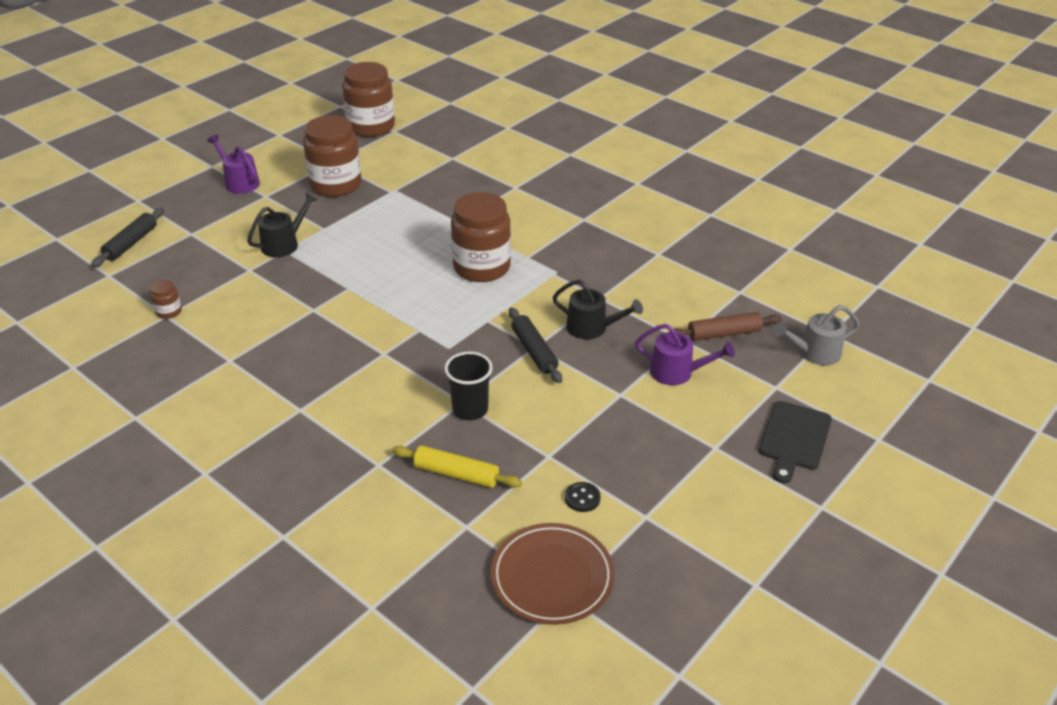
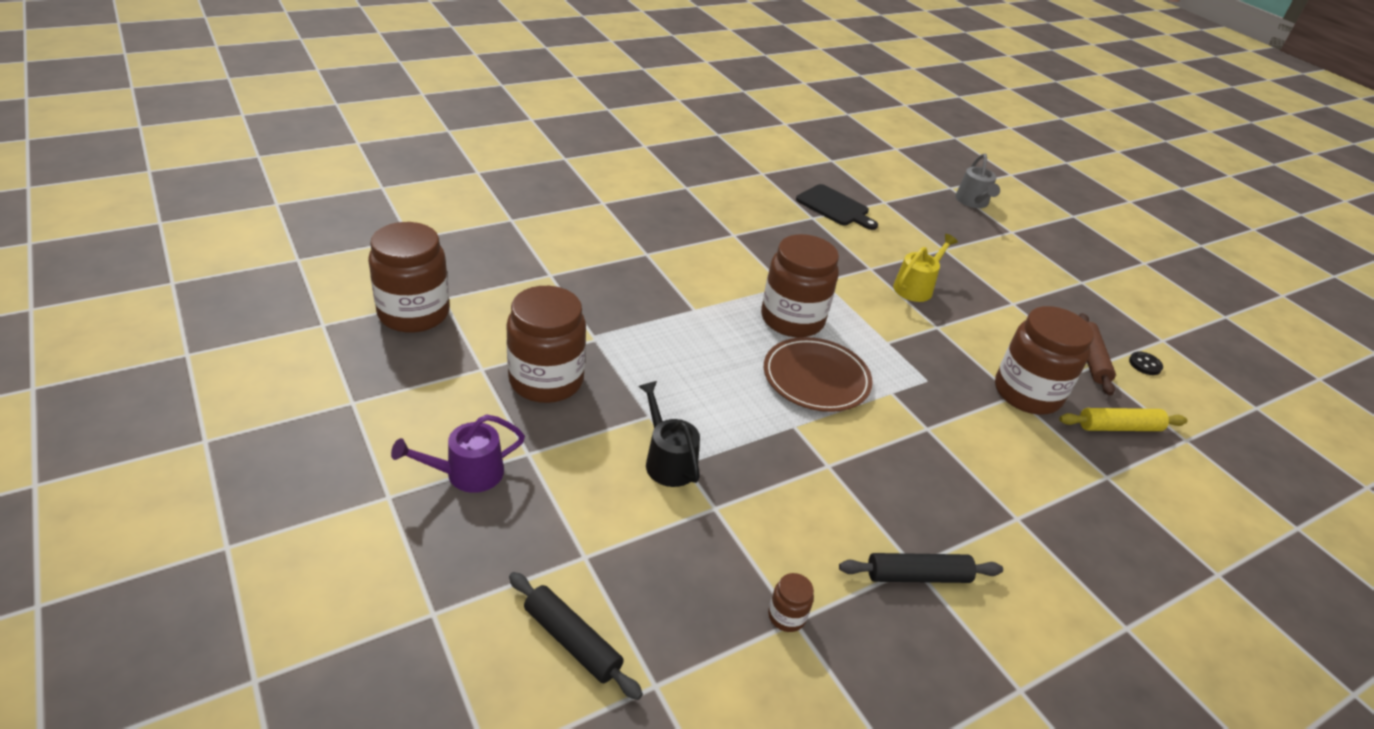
camera: 75 degrees left, 0 degrees up
yellow rolling pin [392,446,522,488] -> yellow rolling pin turned 45 degrees clockwise [1059,408,1188,431]
black cup [444,352,493,420] -> brown jar [995,306,1094,414]
brown plate [491,523,614,625] -> brown plate moved to [764,337,873,412]
black rolling pin [509,308,562,383] -> black rolling pin moved to [839,553,1003,583]
black watering can [553,279,643,339] -> yellow watering can [893,234,958,302]
purple watering can [635,324,735,385] -> none
brown rolling pin [674,312,782,341] -> brown rolling pin moved to [1079,313,1116,395]
black cutting board [759,401,832,484] -> black cutting board moved to [796,184,878,230]

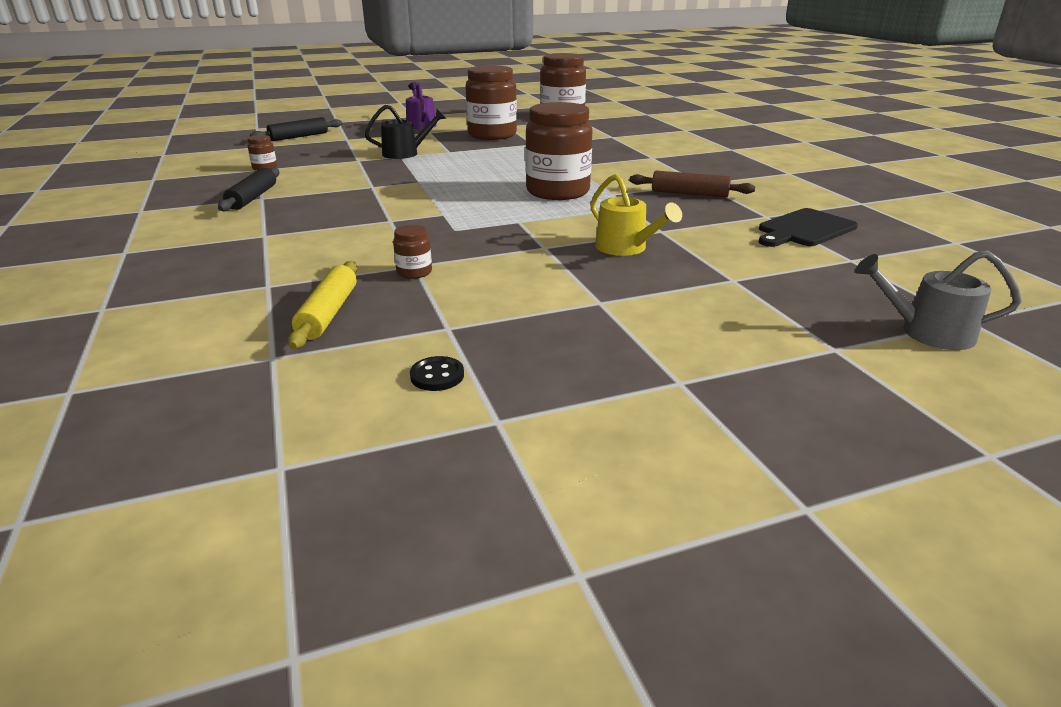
camera: 105 degrees right, 10 degrees down
brown plate [764,337,873,412] -> none
brown jar [995,306,1094,414] -> brown jar [393,225,432,279], size x0.42
brown rolling pin [1079,313,1116,395] -> brown rolling pin moved to [629,171,755,197]

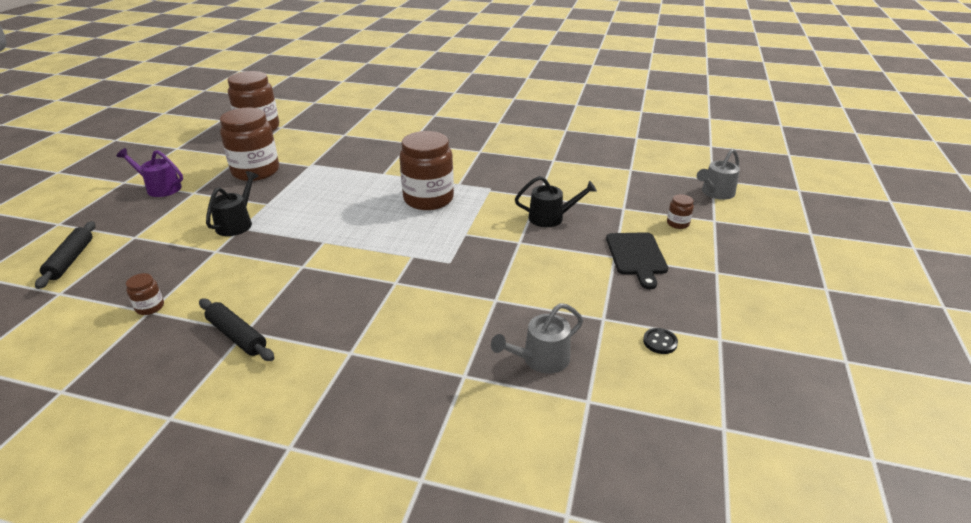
camera: 55 degrees left, 5 degrees up
yellow rolling pin [288,261,357,349] -> grey watering can [491,303,583,374]
brown jar [393,225,432,279] -> brown jar moved to [667,194,694,229]
yellow watering can [590,174,682,256] -> black watering can [515,176,597,227]
brown rolling pin [629,171,755,197] -> none
black cutting board [759,208,858,247] -> black cutting board moved to [606,232,668,289]

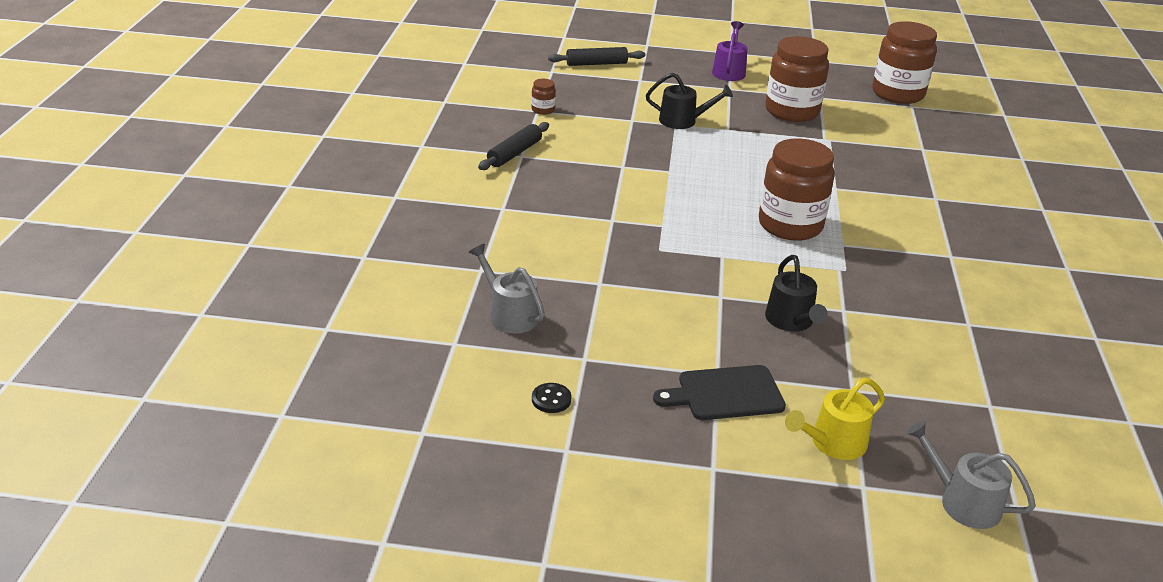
camera: 80 degrees right, 0 degrees up
brown jar [667,194,694,229] -> yellow watering can [785,378,885,460]

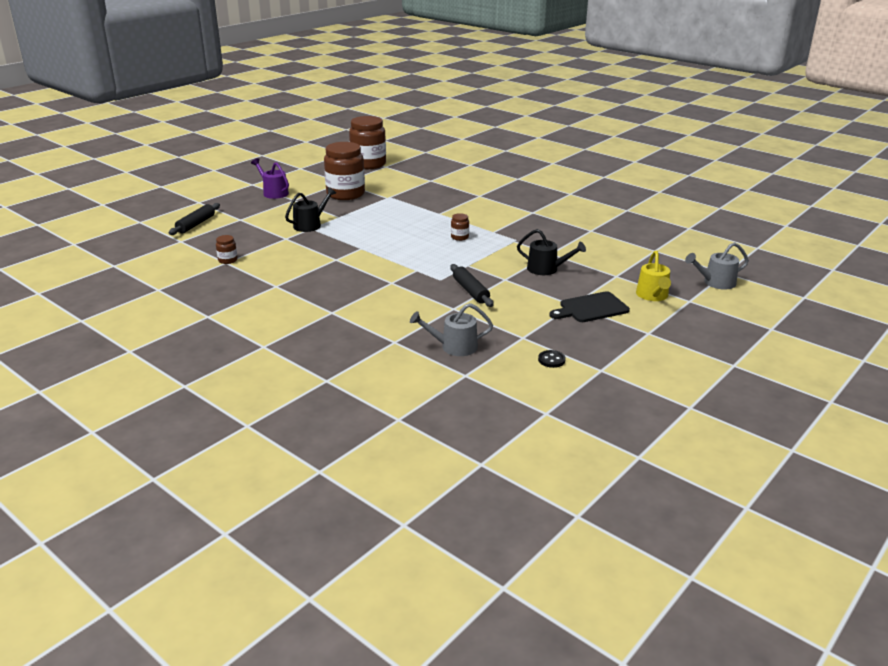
camera: 55 degrees left, 5 degrees down
black rolling pin [478,122,549,170] -> black rolling pin moved to [450,264,494,307]
black cutting board [653,365,786,420] -> black cutting board turned 45 degrees clockwise [549,291,630,322]
brown jar [759,138,835,241] -> brown jar [451,213,469,241], size x0.42

